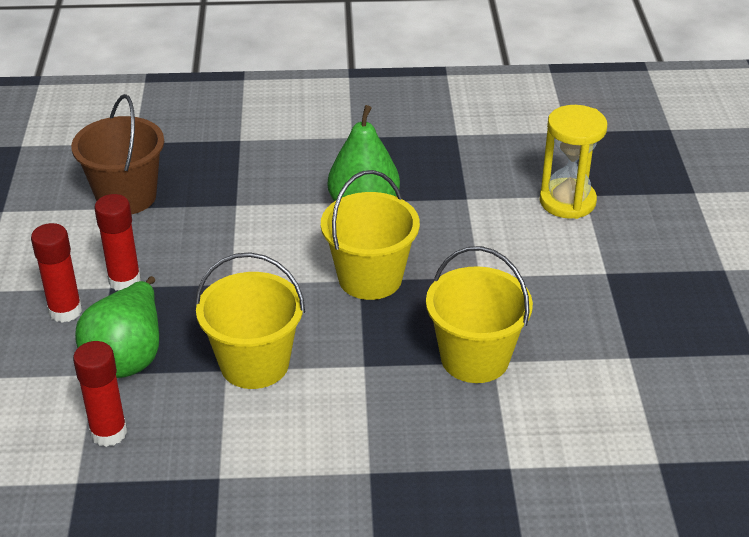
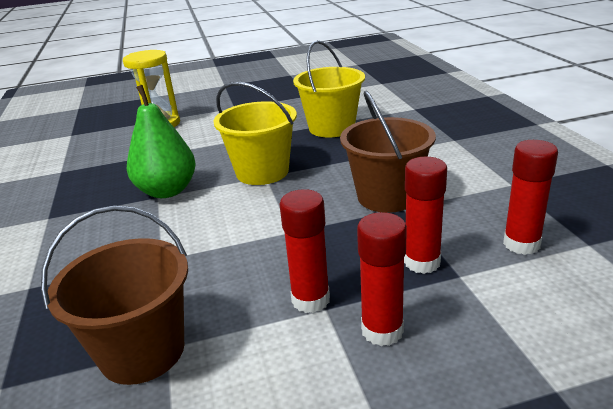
camera: 100 degrees left, 10 degrees down
green pear [75,276,159,378] -> red glue stick [404,157,447,274]
yellow bucket [195,252,305,389] -> brown bucket [340,90,436,213]

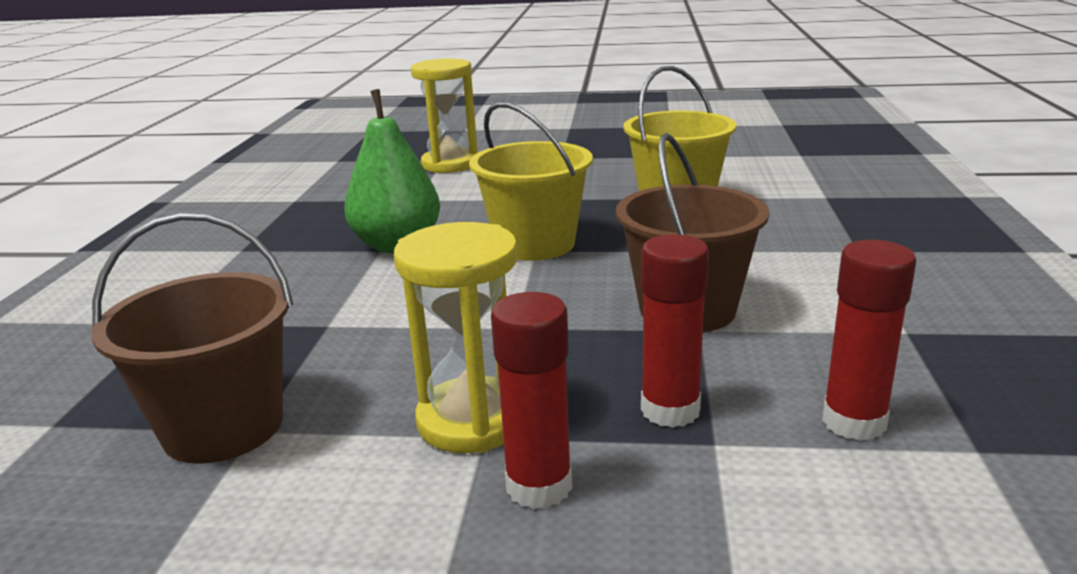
camera: 20 degrees right, 5 degrees down
red glue stick [279,189,330,313] -> yellow hourglass [394,222,518,453]

